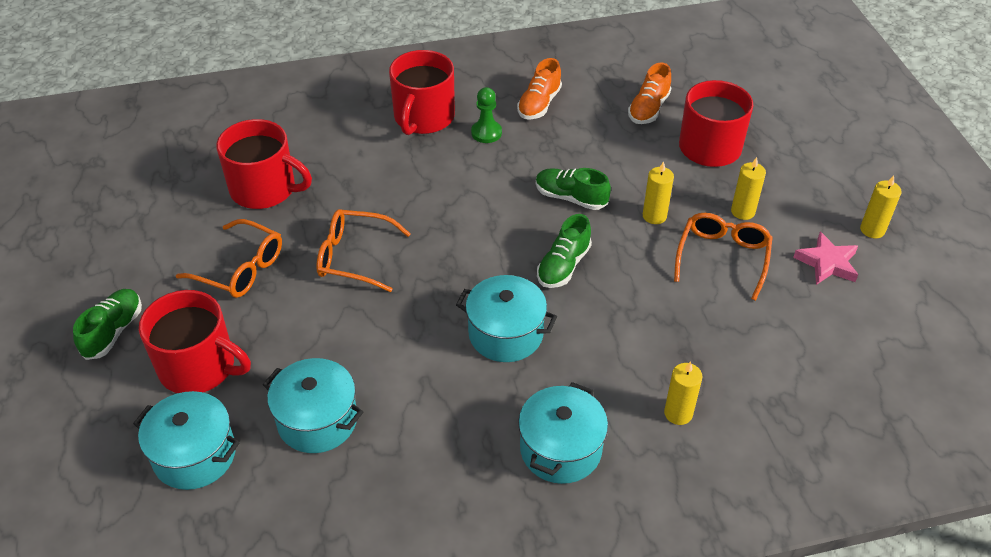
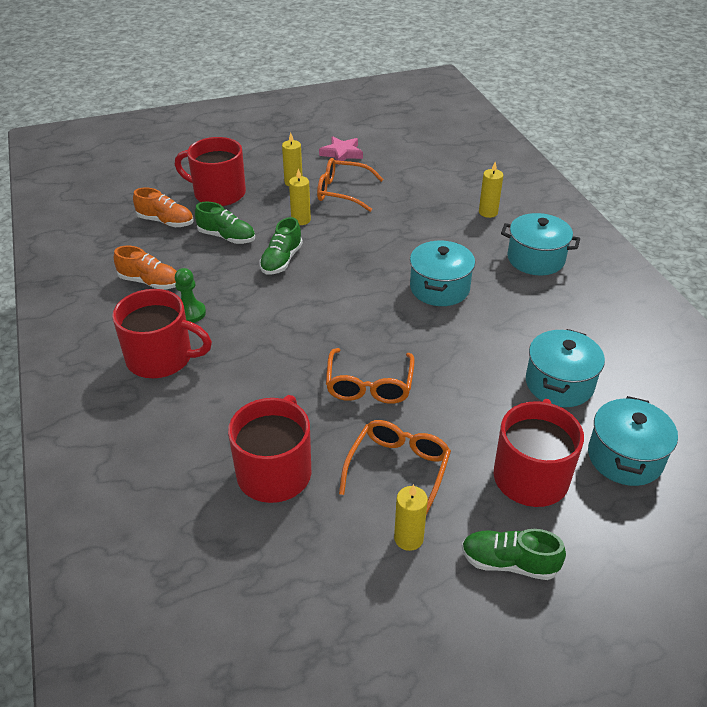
camera: 95 degrees left, 5 degrees down
green shoe [537,214,592,288] -> green shoe moved to [195,201,255,244]
yellow candle [860,176,901,238] -> yellow candle moved to [394,484,428,551]

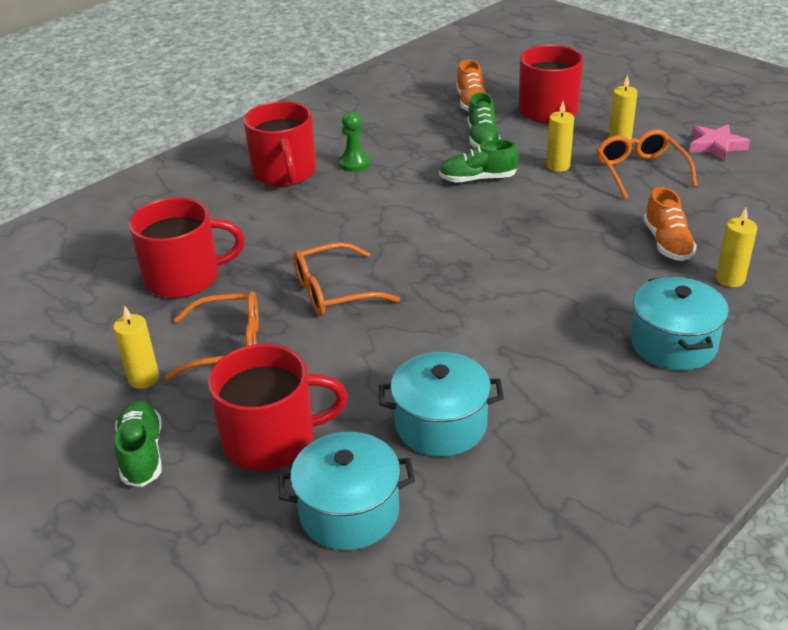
camera: 65 degrees right, 5 degrees down
orange shoe [114,246,177,290] -> orange shoe moved to [644,187,697,261]
turquoise pot [410,240,475,306] -> none

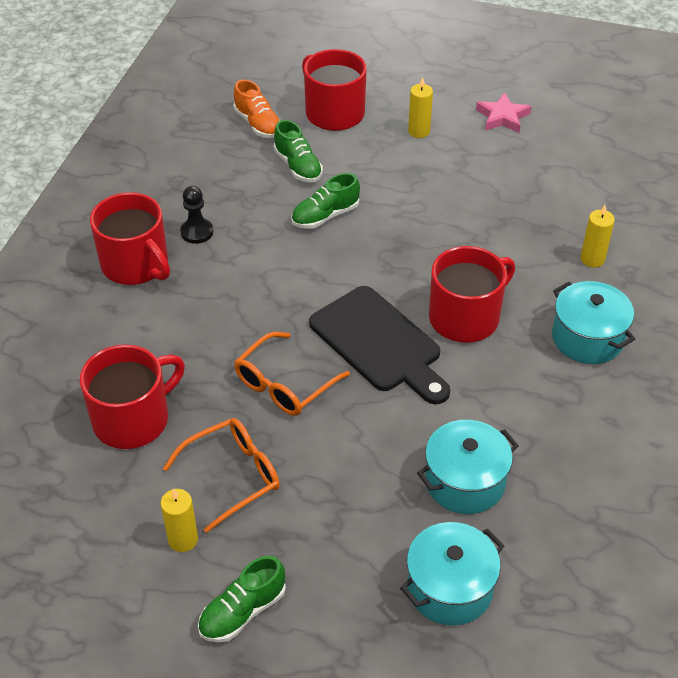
camera: 30 degrees left, 10 degrees up
green shoe [115,401,162,487] -> green shoe turned 90 degrees counterclockwise [198,556,286,643]
red mug [208,344,348,471] -> red mug moved to [429,246,515,343]
green pawn [339,111,370,172] -> black pawn [180,186,213,244]
yellow candle [546,102,574,172] -> none
orange glasses [597,129,697,199] -> none
orange shoe [644,187,697,261] -> none
none -> black cutting board [309,286,450,404]

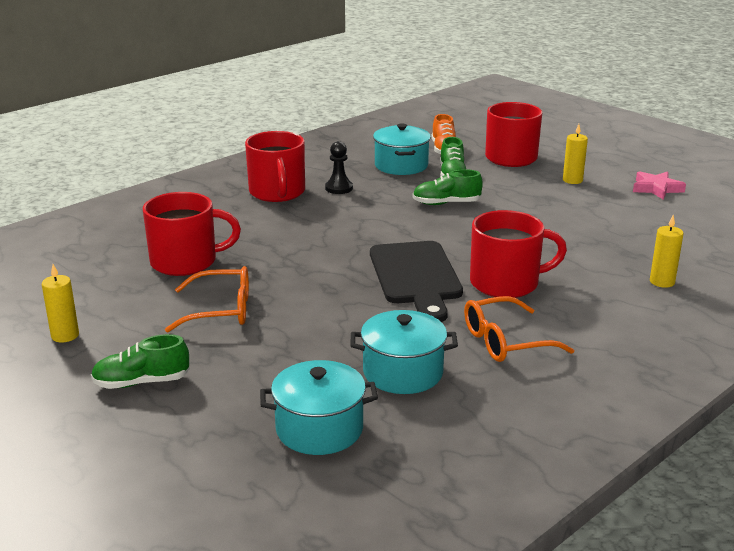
camera: 30 degrees right, 20 degrees down
yellow candle [160,489,198,552] -> yellow candle moved to [42,264,79,342]
orange glasses [234,332,350,416] -> orange glasses moved to [464,296,574,362]
turquoise pot [552,281,635,364] -> turquoise pot moved to [373,123,431,175]

